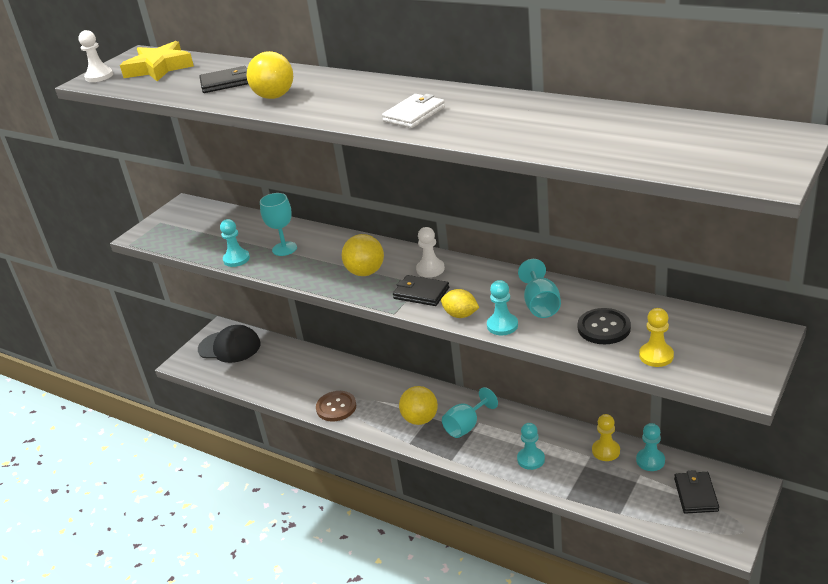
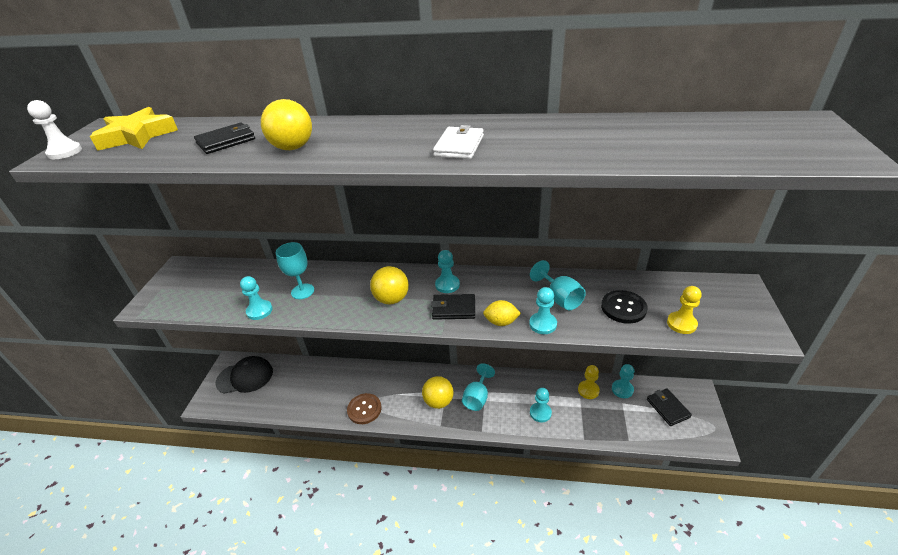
camera: 25 degrees left, 5 degrees up
white pawn [416,227,445,278] -> turquoise pawn [435,250,460,293]

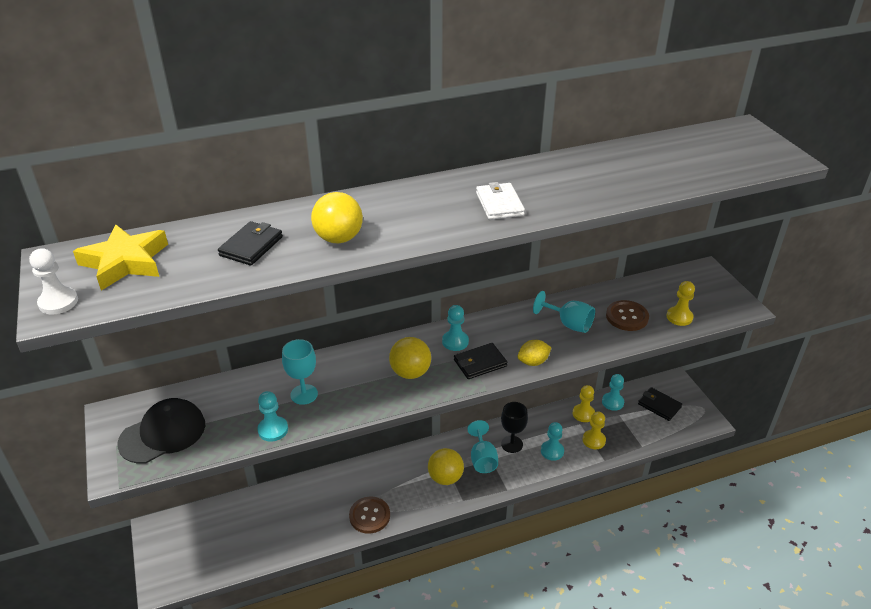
camera: 30 degrees left, 0 degrees up
black cap [215,356,273,394] -> black cap moved to [117,398,205,464]
turquoise pawn [529,287,557,334] -> none
black button [601,290,648,324] -> brown button [606,300,649,331]
none -> black goblet [501,402,528,453]
none -> yellow pawn [583,411,606,449]

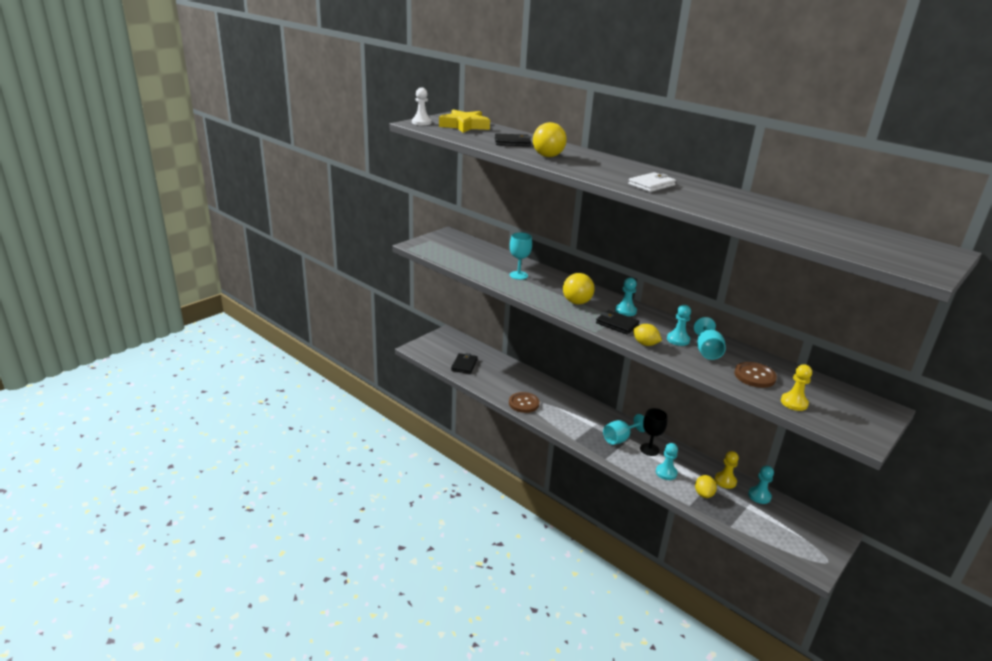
camera: 60 degrees right, 10 degrees down
black cap [117,398,205,464] -> none
turquoise pawn [257,391,288,442] -> turquoise pawn moved to [667,305,691,346]
yellow ball [428,448,464,485] -> none
yellow pawn [583,411,606,449] -> yellow lemon [695,475,717,498]
black wallet [638,387,682,421] -> black wallet moved to [451,353,478,374]

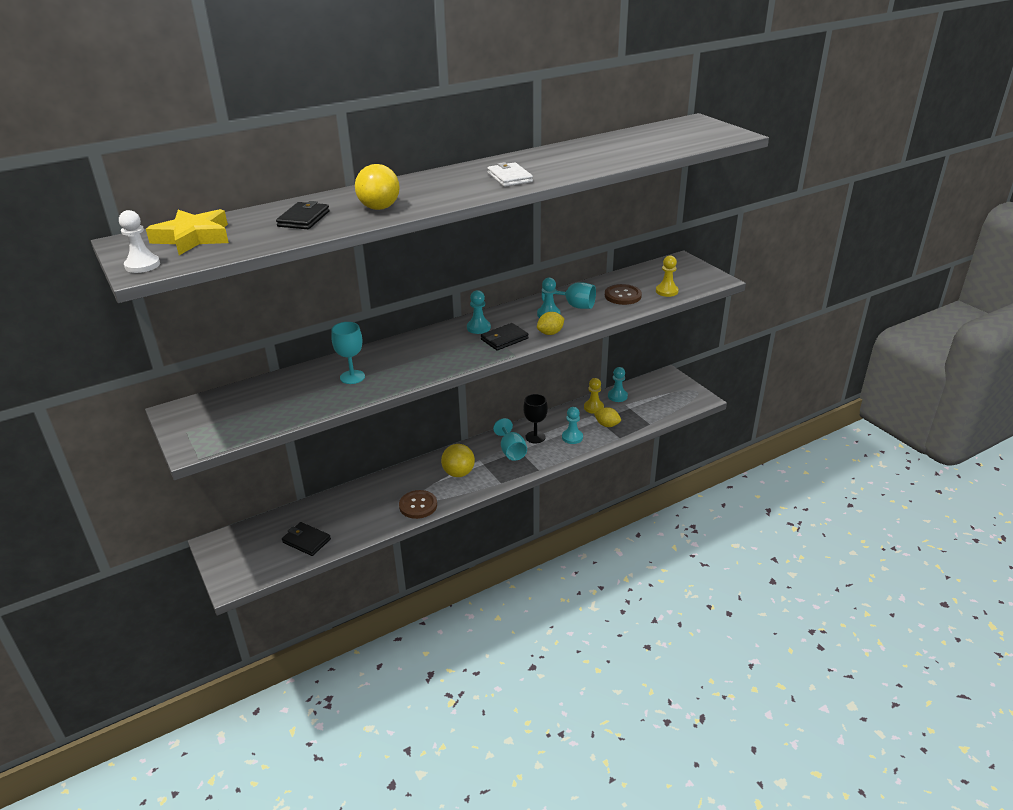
camera: 70 degrees left, 5 degrees up
yellow ball [563,273,595,304] -> yellow ball moved to [441,444,475,477]

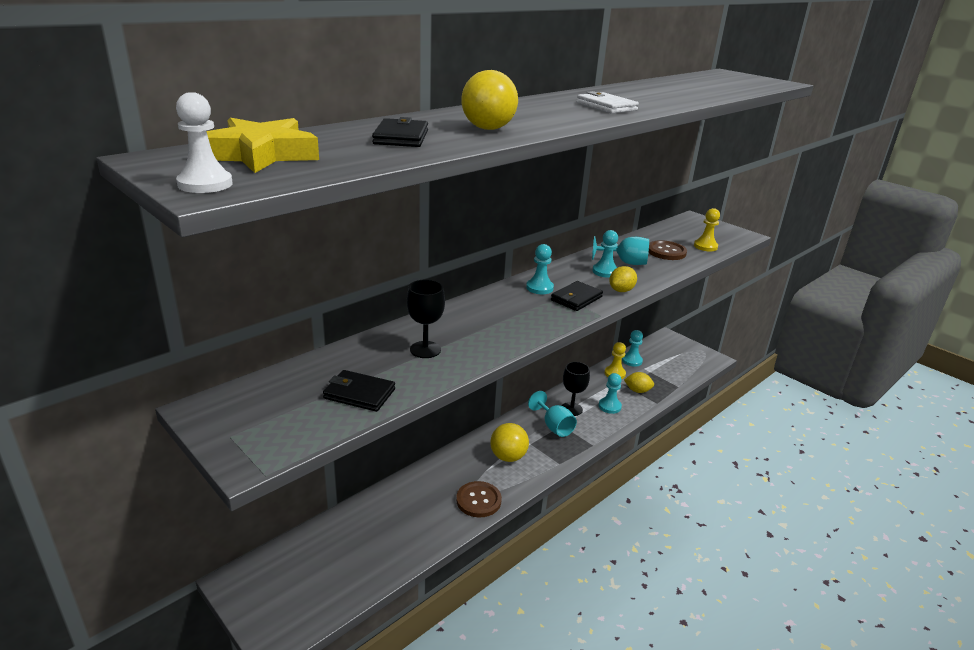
camera: 15 degrees left, 5 degrees down
black wallet [282,522,331,556] -> black wallet moved to [323,370,395,412]
turquoise goblet [331,322,365,384] -> black goblet [407,280,445,358]

